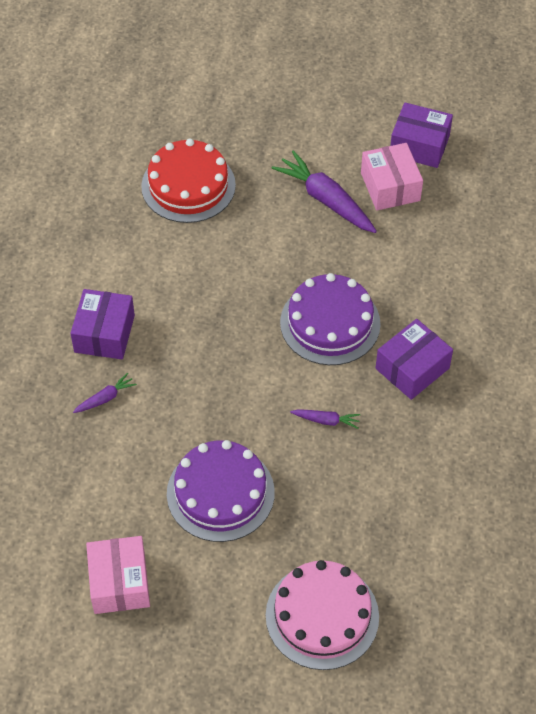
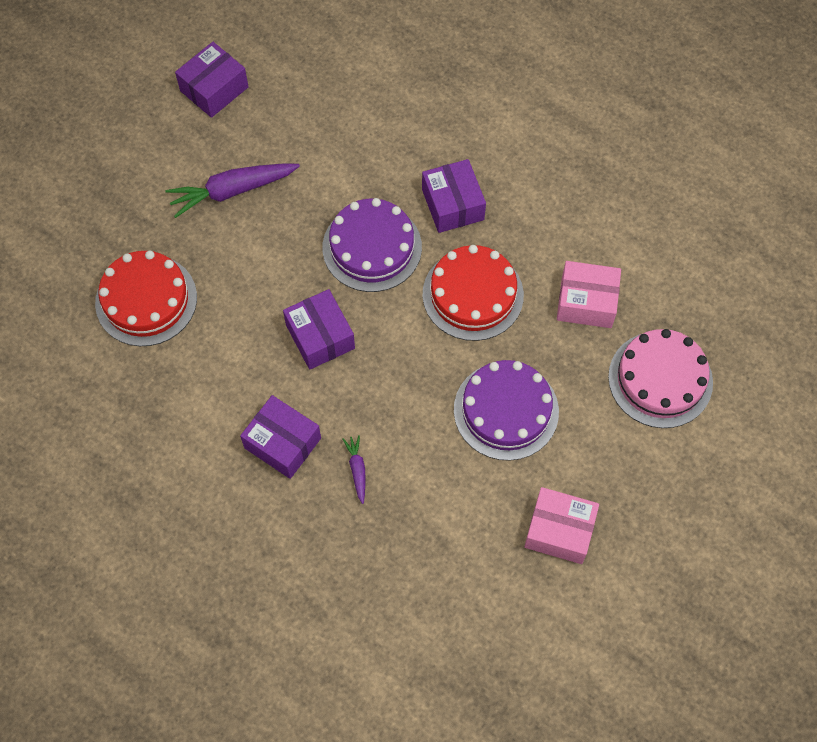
camera: 65 degrees left, 10 degrees up
purple carrot [290,409,360,429] -> red cake [423,245,524,341]
pink box [361,143,423,210] -> pink box moved to [557,261,621,328]
none -> purple box [283,289,355,370]

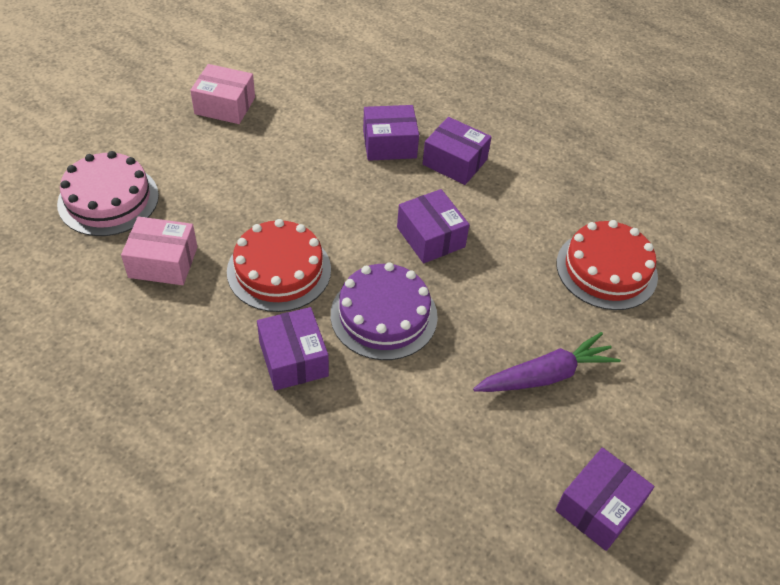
camera: 175 degrees right, 15 degrees down
purple carrot [342,435,365,504] -> purple box [363,105,419,161]
purple cake [454,360,559,461] -> none

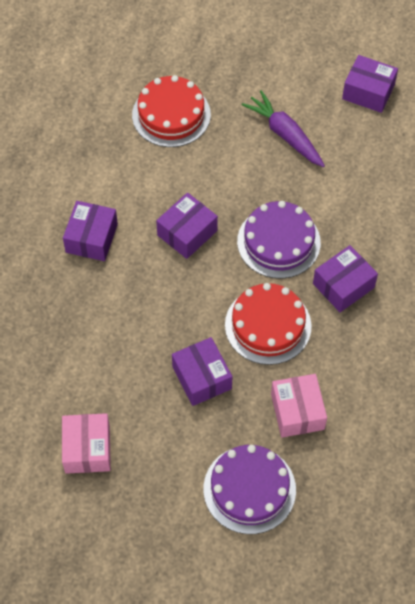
camera: 105 degrees left, 10 degrees up
pink cake [57,151,159,236] -> purple cake [204,445,296,534]
purple box [363,105,419,161] -> purple box moved to [172,337,232,406]

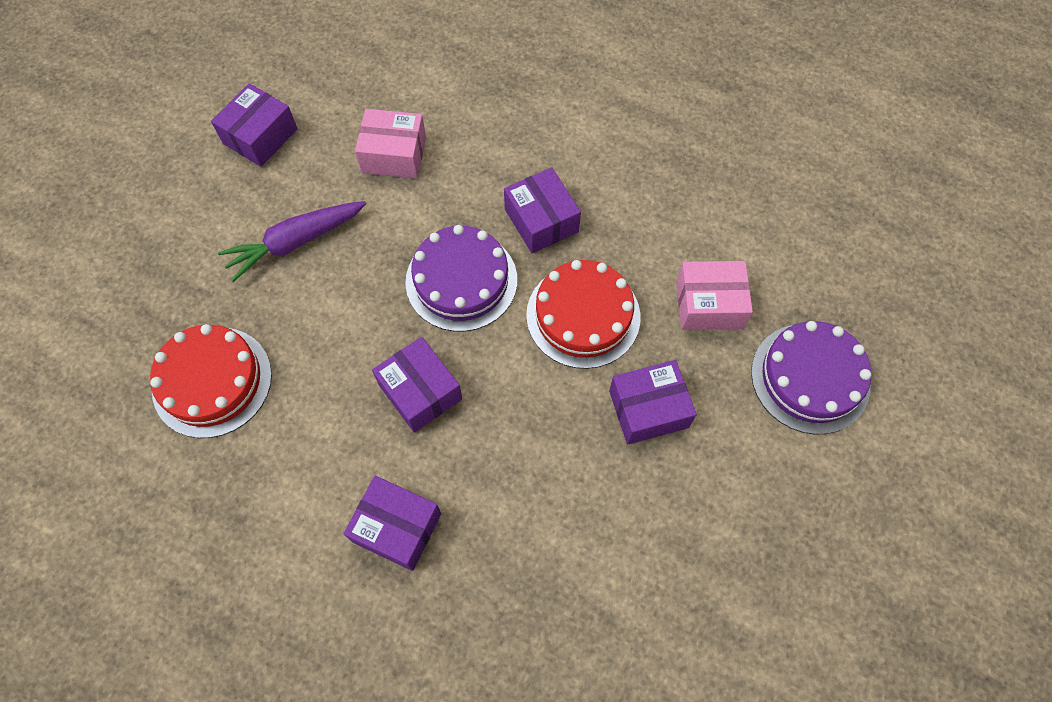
camera: 80 degrees left, 5 degrees up
pink box [62,413,111,474] -> pink box moved to [355,109,426,179]

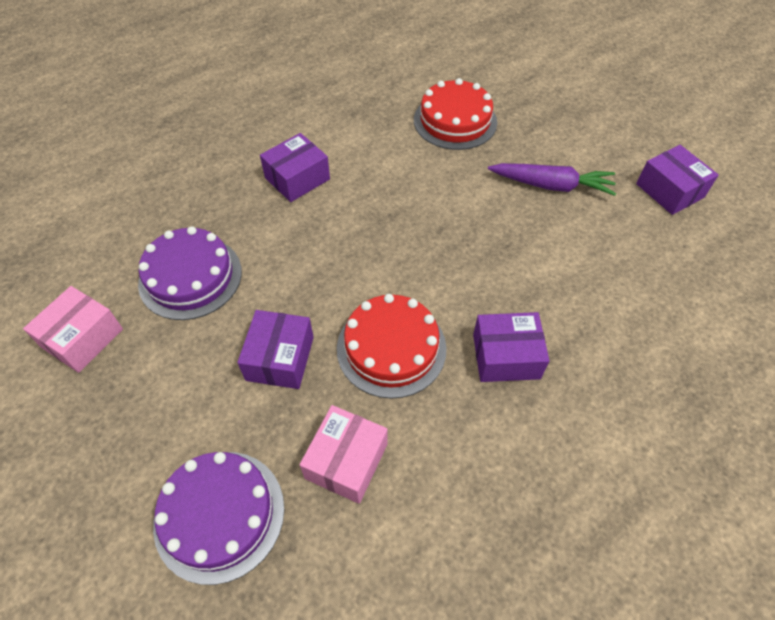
camera: 115 degrees right, 10 degrees down
purple carrot [218,201,366,282] -> purple carrot turned 105 degrees clockwise [488,163,616,196]
pink box [355,109,426,179] -> pink box moved to [23,286,123,373]
purple box [372,337,462,433] -> none
purple cake [405,225,517,332] -> purple cake moved to [138,226,242,320]

